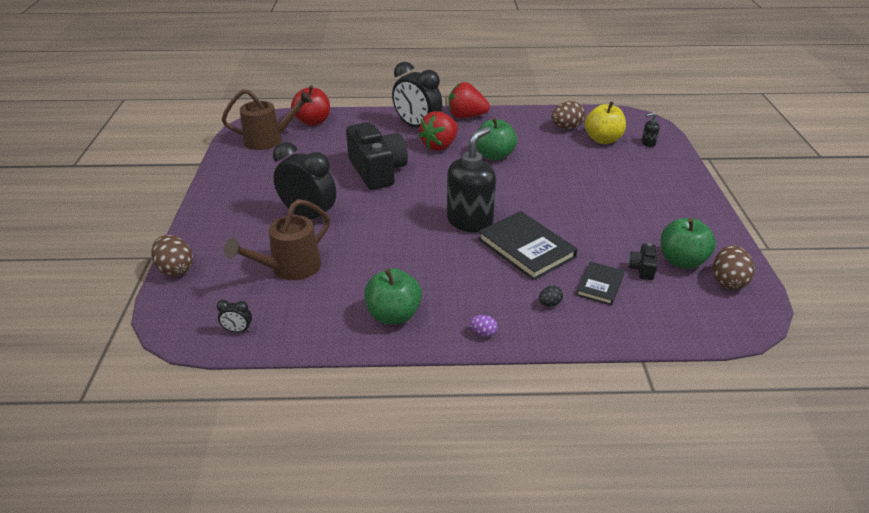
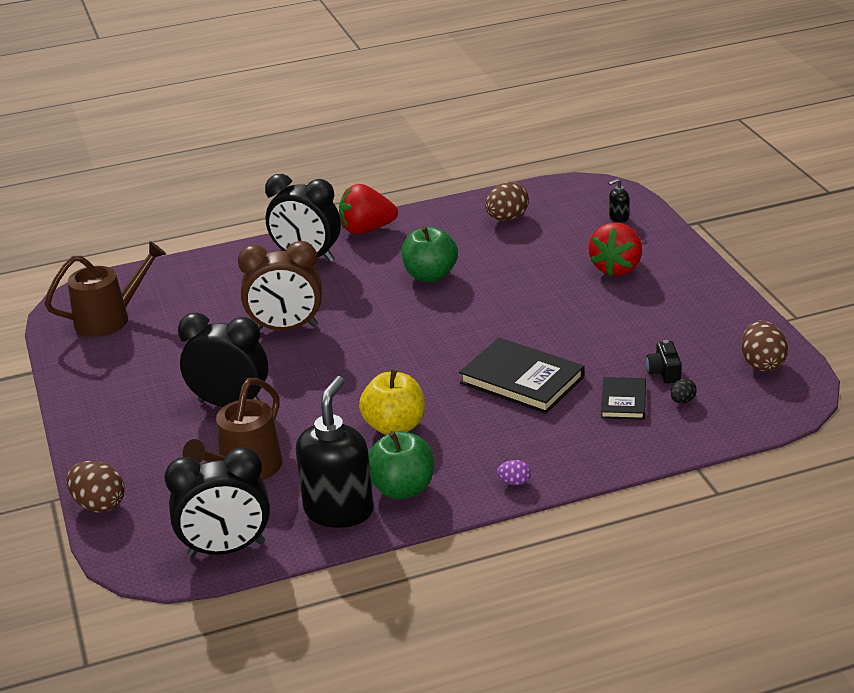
camera: 15 degrees left, 5 degrees down
black clock [217,300,252,332] -> black clock [164,447,270,557], size x2.46
red apple [291,85,330,126] -> none
black camera [346,122,408,190] -> brown clock [238,241,322,331]
red strawberry [419,111,458,151] -> red strawberry moved to [589,223,642,276]
black soap dispenser [447,127,496,232] -> black soap dispenser moved to [296,376,374,528]
black egg [539,285,563,306] -> black egg moved to [671,379,697,404]
yellow apple [585,101,626,144] -> yellow apple moved to [359,369,425,435]
green apple [661,218,716,269] -> none

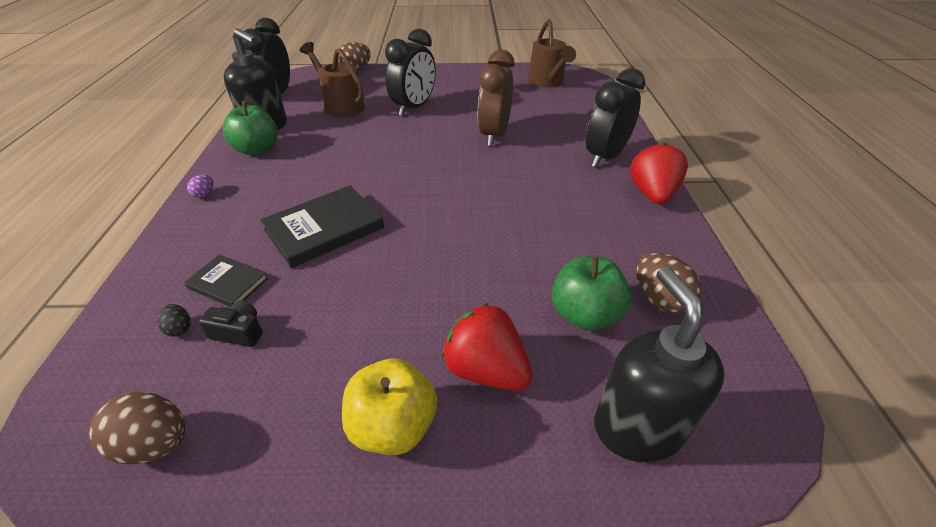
camera: 105 degrees right, 10 degrees up
yellow apple [359,369,425,435] -> yellow apple moved to [342,358,438,455]
green apple [401,226,458,282] -> green apple moved to [552,255,631,331]
black soap dispenser [608,178,629,222] -> black soap dispenser [594,266,725,462], size x2.45

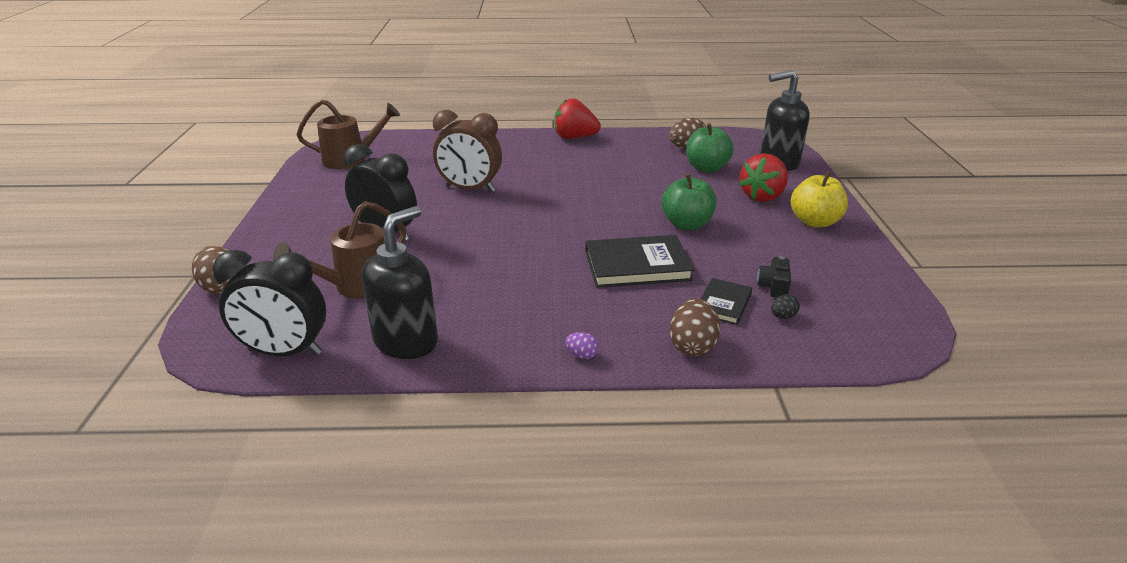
camera: 90 degrees left, 10 degrees down
brown egg [89,392,185,464] -> brown egg moved to [669,299,720,356]
green apple [223,101,278,156] -> green apple moved to [662,173,717,230]
black book [260,186,384,268] -> black book turned 60 degrees counterclockwise [585,235,694,288]
black clock [586,68,645,168] -> none

